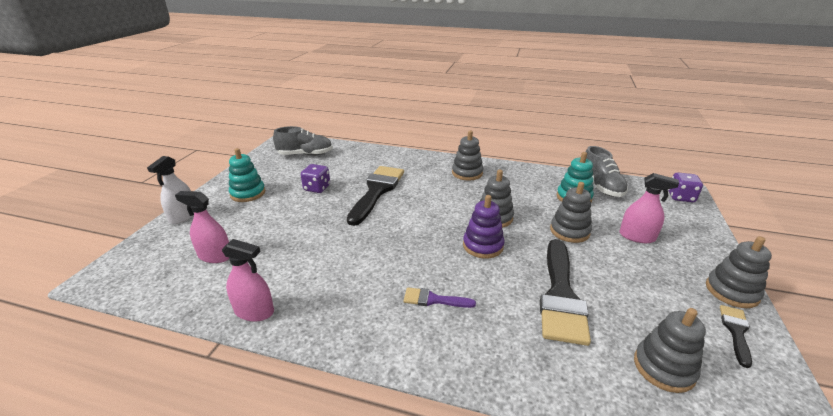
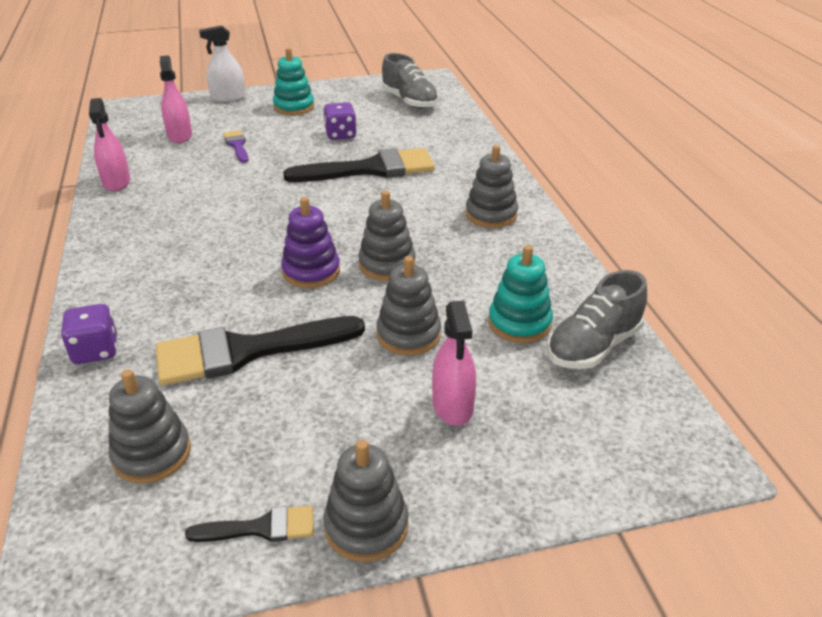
camera: 60 degrees right, 5 degrees up
purple brush [403,287,476,308] -> purple brush moved to [223,130,248,163]
purple dice [668,172,703,202] -> purple dice moved to [61,304,117,364]

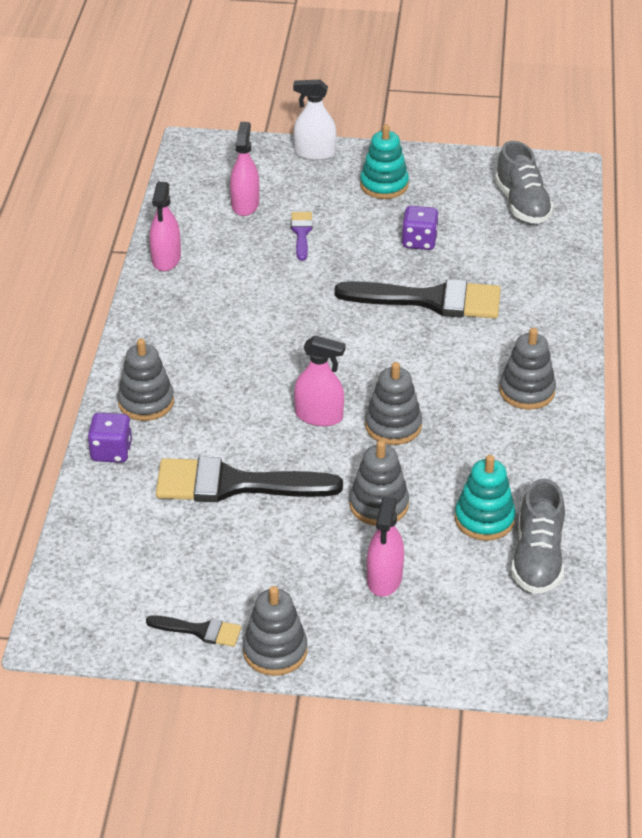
camera: 20 degrees right, 5 degrees up
grey stacking toy [108,369,191,484] -> grey stacking toy moved to [117,339,174,421]
purple stacking toy [281,197,340,288] -> pink spray bottle [294,336,345,426]
grey shoe [547,270,647,369] -> grey shoe turned 60 degrees counterclockwise [511,479,565,594]

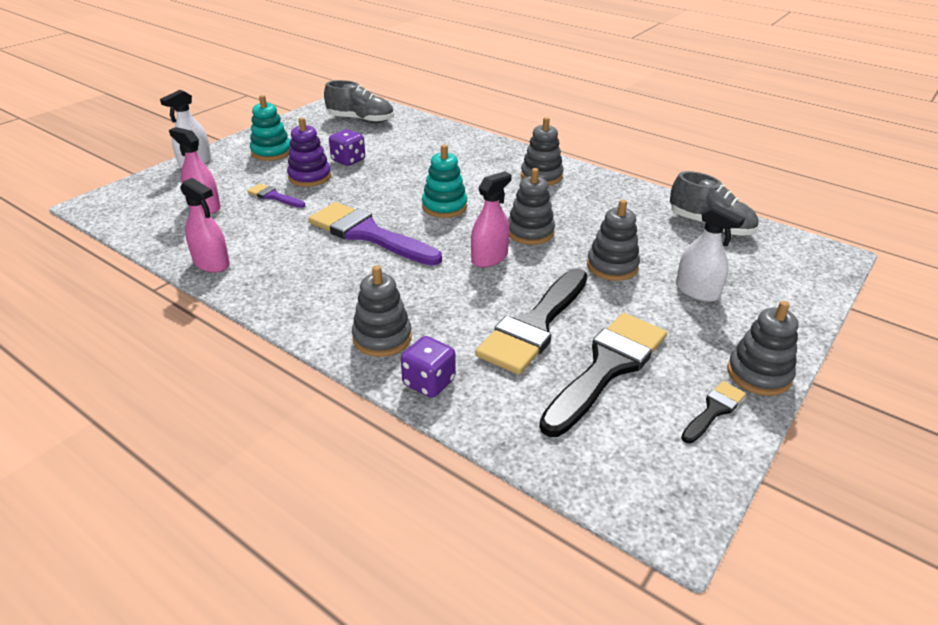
camera: 60 degrees left, 5 degrees down
black brush [334,279,501,319] -> black brush moved to [539,313,667,437]
pink spray bottle [367,497,404,597] -> white spray bottle [676,204,745,302]
turquoise stacking toy [455,455,516,541] -> turquoise stacking toy moved to [422,145,467,218]
none -> purple stacking toy [287,117,331,187]
none -> purple brush [308,202,442,266]

